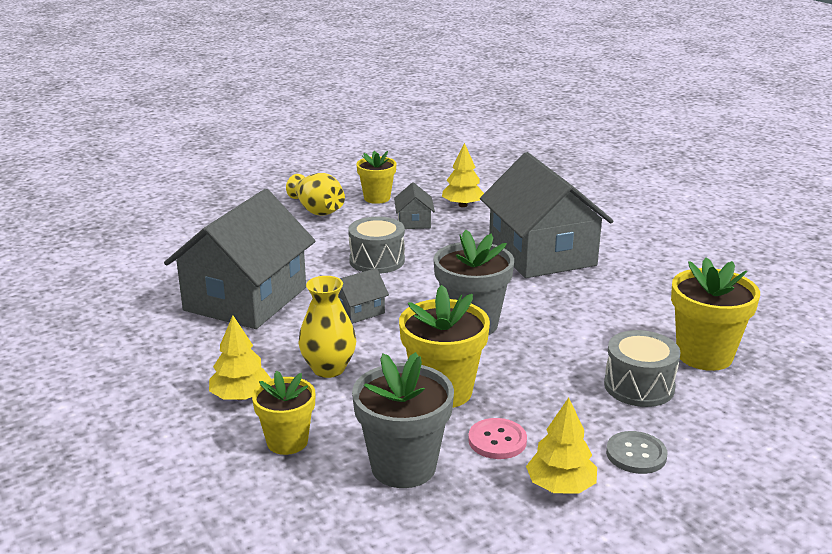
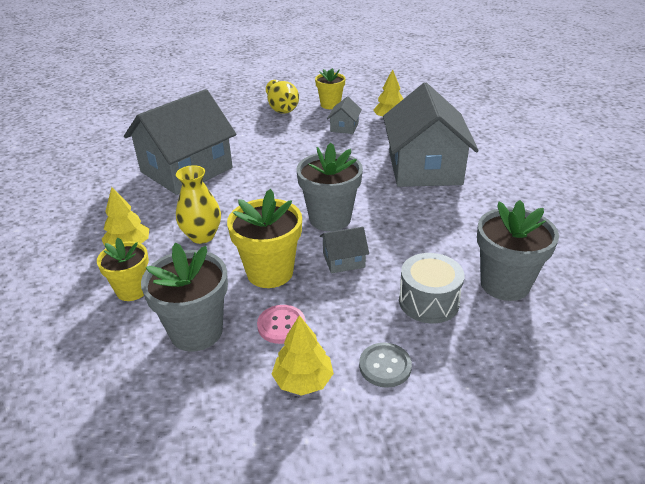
camera: 20 degrees right, 10 degrees up
grey house [338,268,389,324] -> grey house moved to [320,227,369,273]
grey drum [348,217,405,274] -> none
yellow flower pot [671,257,760,371] -> grey flower pot [477,200,559,301]

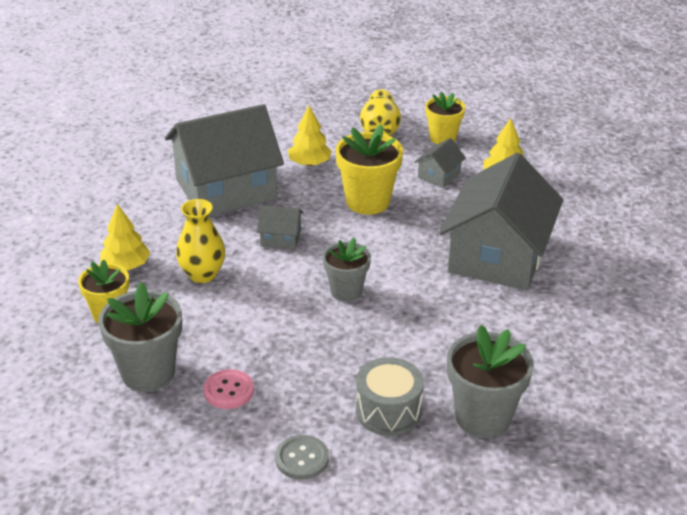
camera: 20 degrees right, 0 degrees up
yellow flower pot [227,189,302,288] -> yellow flower pot moved to [336,124,403,215]
yellow tree [272,315,334,396] -> yellow tree moved to [288,106,332,166]
grey flower pot [297,143,363,231] -> grey flower pot [323,238,371,302], size x0.65
grey house [320,227,369,273] -> grey house moved to [257,205,304,250]

